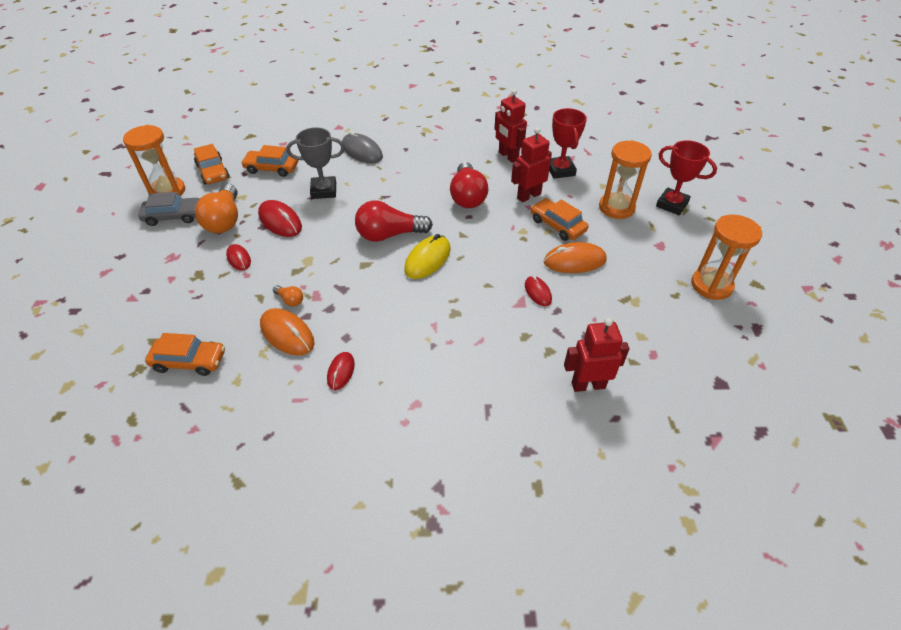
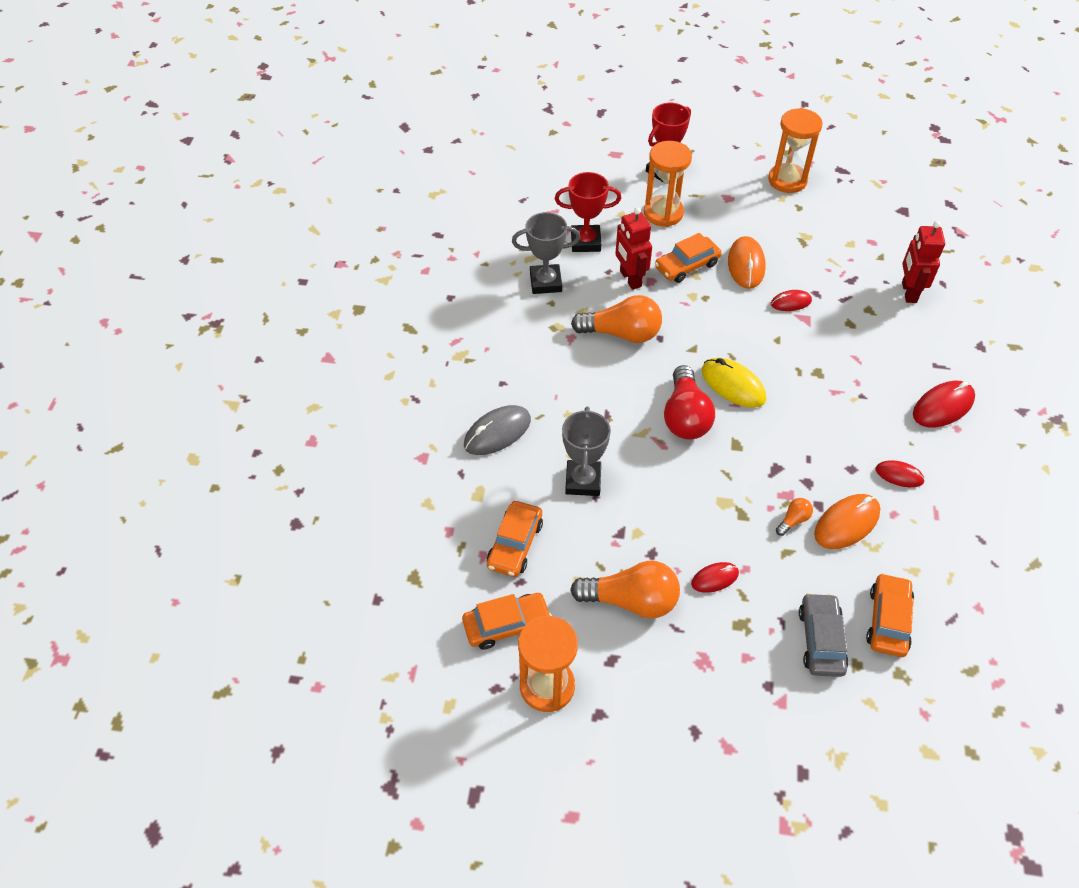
camera: 80 degrees left, 5 degrees up
grey car [138,192,200,226] -> grey car moved to [799,593,849,677]
red mouse [258,200,302,237] -> red mouse moved to [913,381,975,428]
red light bulb [450,162,488,208] -> orange light bulb [571,295,662,343]
red robot [494,89,527,163] -> grey trophy [512,212,581,294]

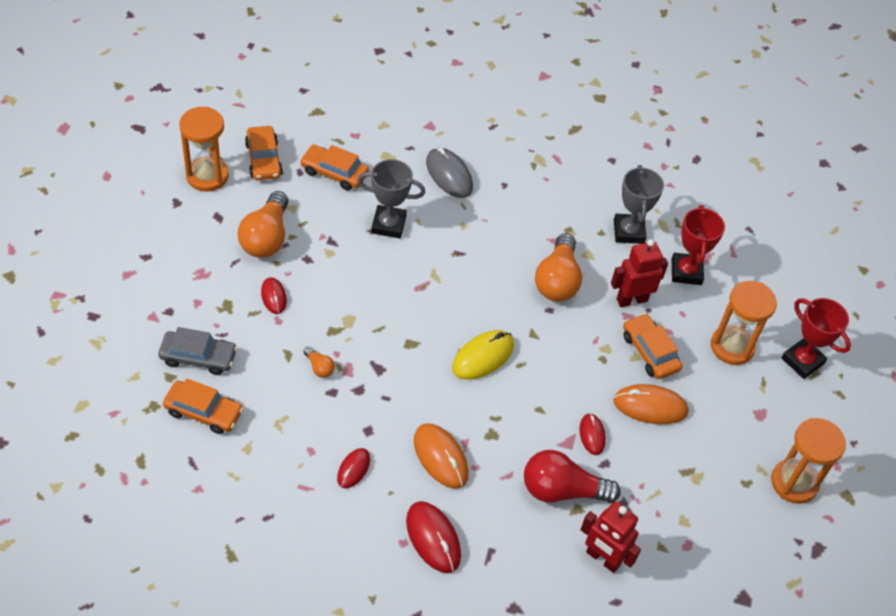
camera: 90 degrees right, 0 degrees up
red light bulb [664,365,715,440] -> red light bulb moved to [524,450,621,503]
orange mouse [814,494,880,549] -> orange mouse moved to [414,423,469,489]
red robot [902,221,945,303] -> red robot turned 150 degrees counterclockwise [580,501,641,573]

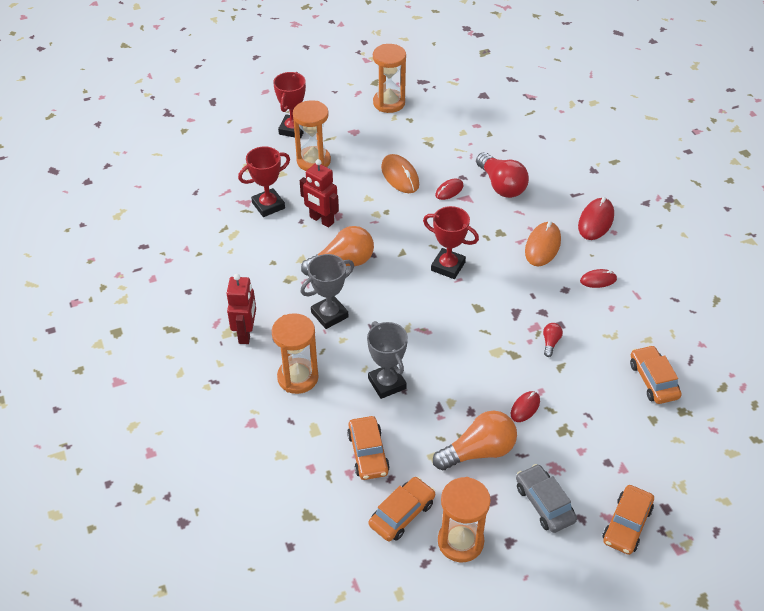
camera: 120 degrees left, 5 degrees down
grey car [158,327,238,375] -> grey car moved to [516,464,577,533]
orange light bulb [304,347,335,378] -> red light bulb [543,323,563,357]
grey mouse [426,148,473,198] -> orange hourglass [272,313,319,394]
yellow mouse [452,330,514,380] -> red trophy [423,206,479,279]
red robot [580,501,641,573] -> red robot moved to [227,274,256,344]
grey trophy [614,165,664,244] -> grey trophy moved to [300,254,354,329]
orange car [623,313,682,379] -> orange car moved to [603,485,654,555]

